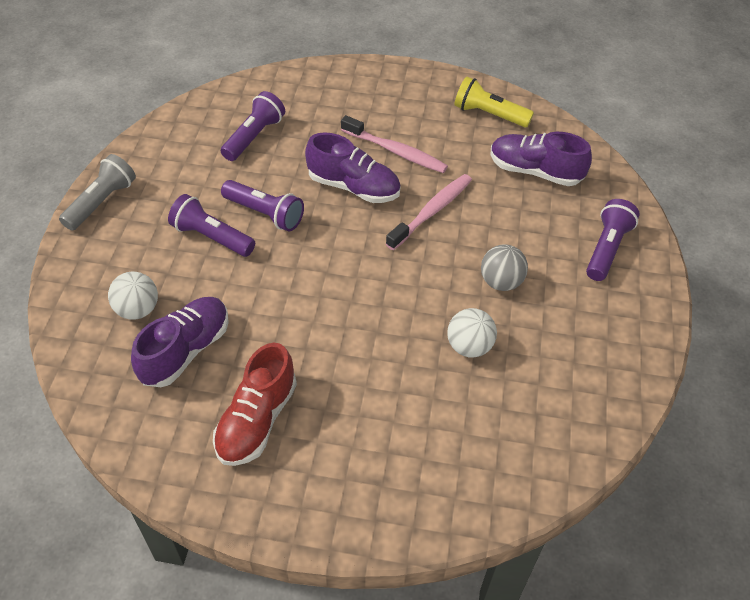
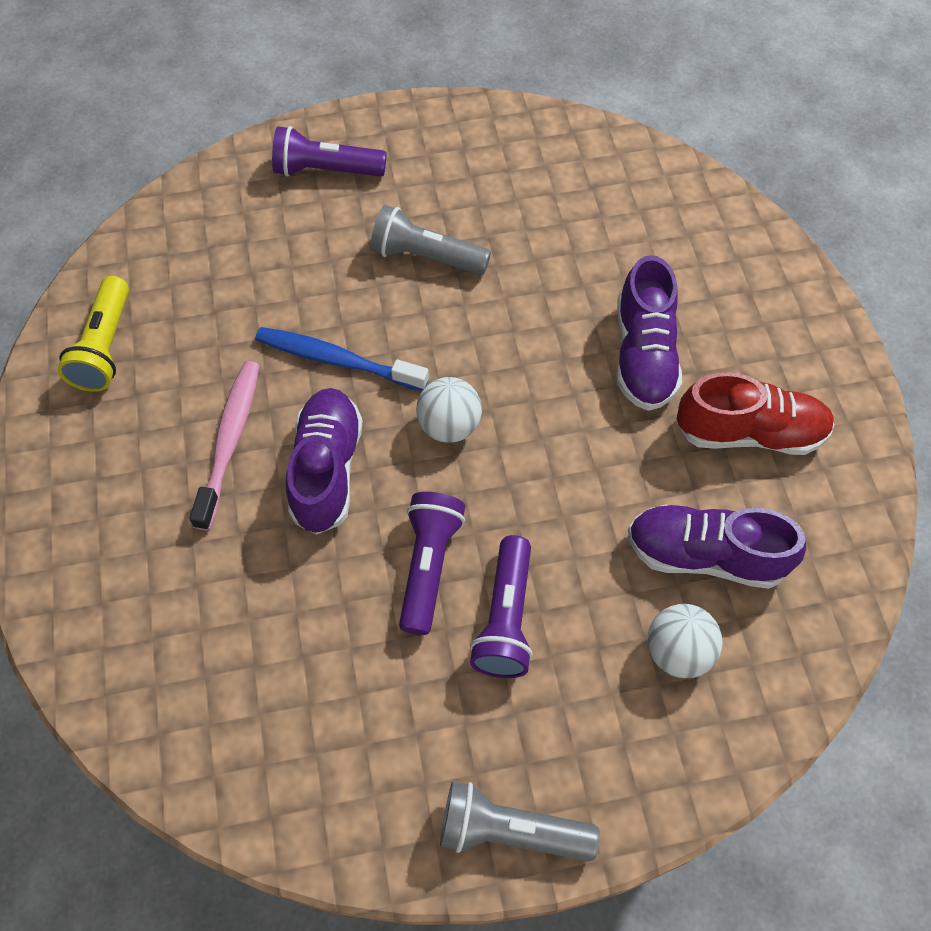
camera: 110 degrees left, 10 degrees up
purple flashlight [221,91,285,161] -> none
pink toothbrush [386,174,472,250] -> blue toothbrush [255,327,429,391]
white ball [447,308,497,358] -> white ball moved to [416,377,482,443]
grey ball [481,244,528,291] -> grey flashlight [370,205,491,275]
purple shoe [491,132,592,186] -> purple shoe moved to [617,255,682,411]

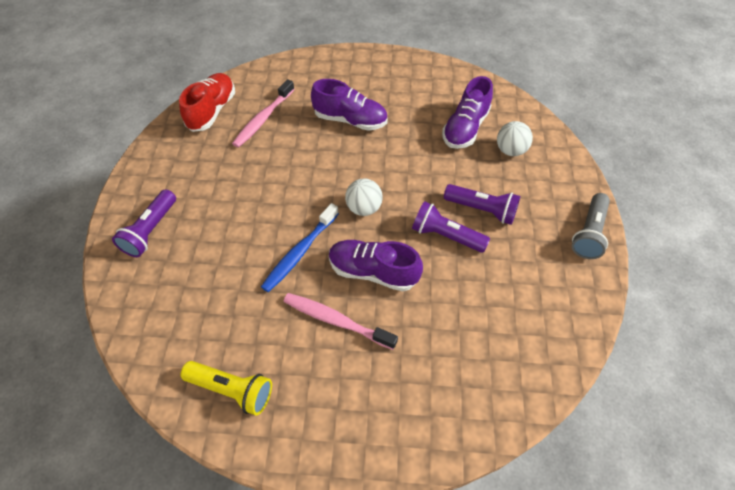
camera: 75 degrees left, 5 degrees down
grey flashlight [370,205,491,275] -> none
red shoe [676,372,835,455] -> red shoe moved to [179,73,235,132]
none -> pink toothbrush [232,79,295,148]

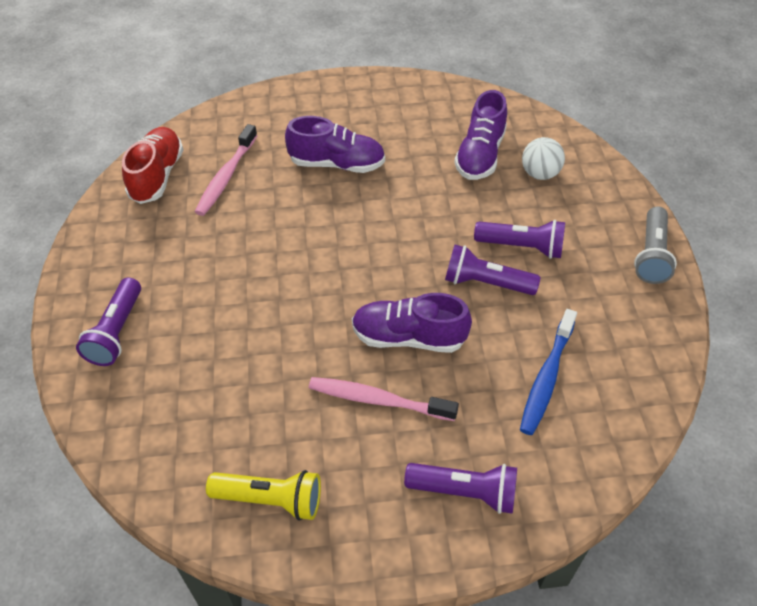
camera: 10 degrees left, 5 degrees down
blue toothbrush [261,203,339,292] -> blue toothbrush moved to [520,309,577,435]
white ball [345,179,383,216] -> none
none -> purple flashlight [404,463,517,514]

